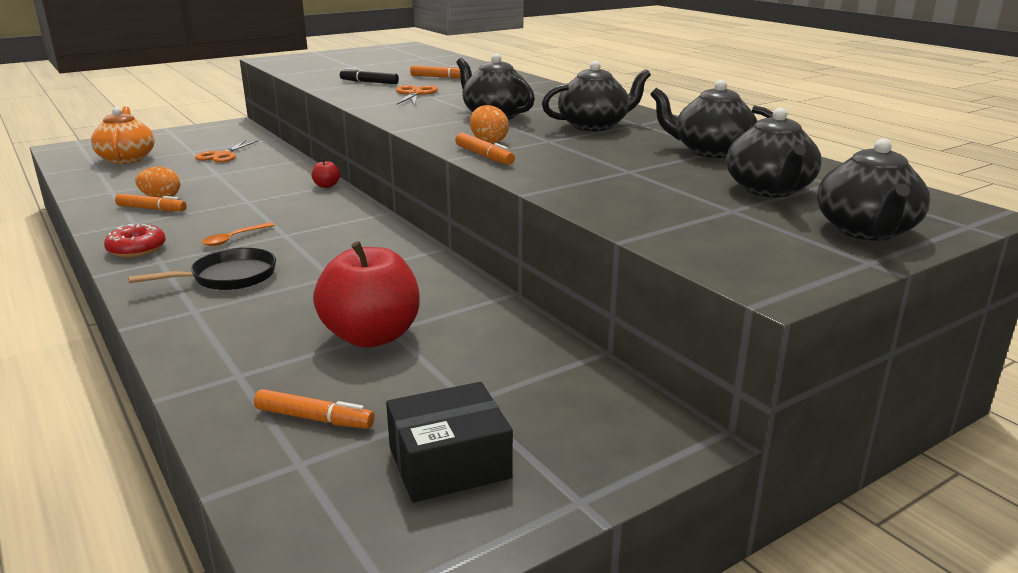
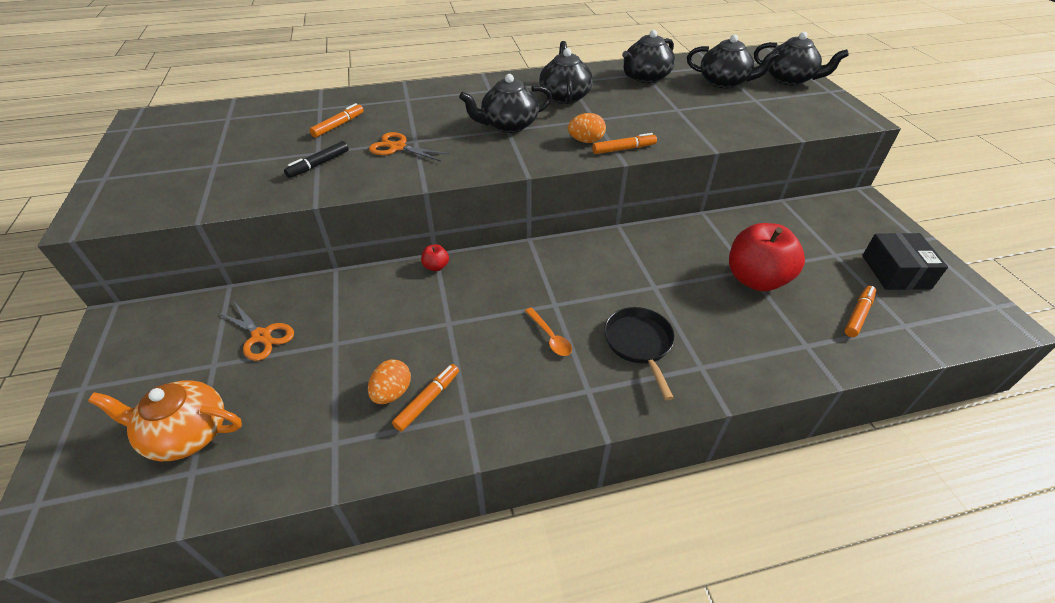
camera: 70 degrees left, 20 degrees up
red donut [104,224,166,257] -> none

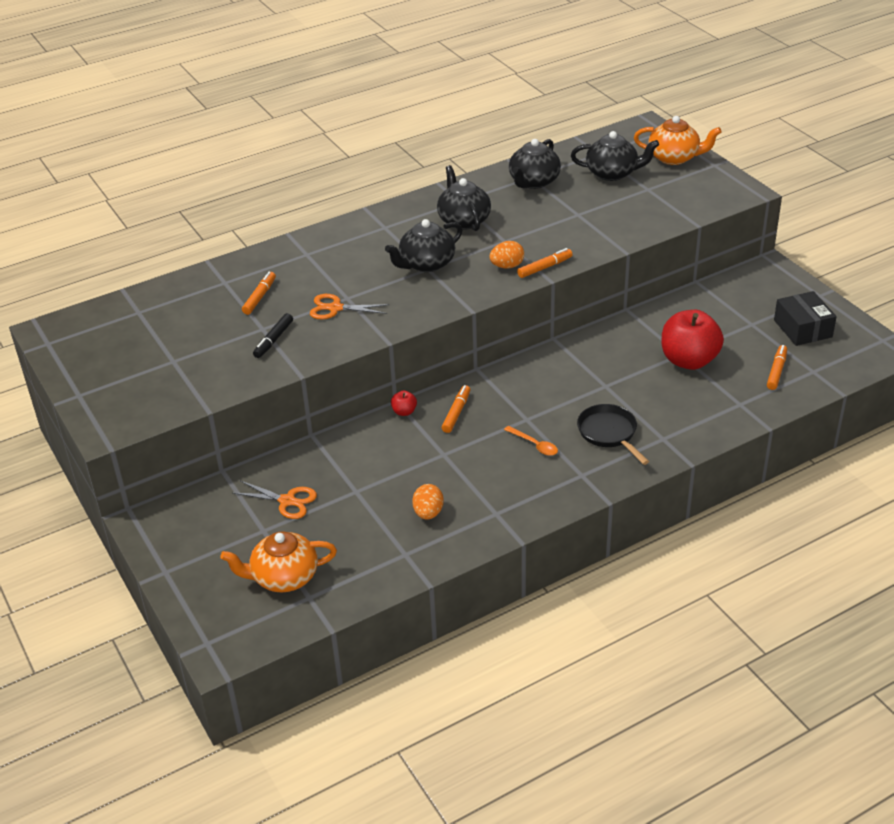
camera: 15 degrees left, 5 degrees down
orange marker [392,364,459,432] -> orange marker moved to [442,385,470,433]
black teapot [754,32,849,85] -> orange teapot [634,116,722,165]

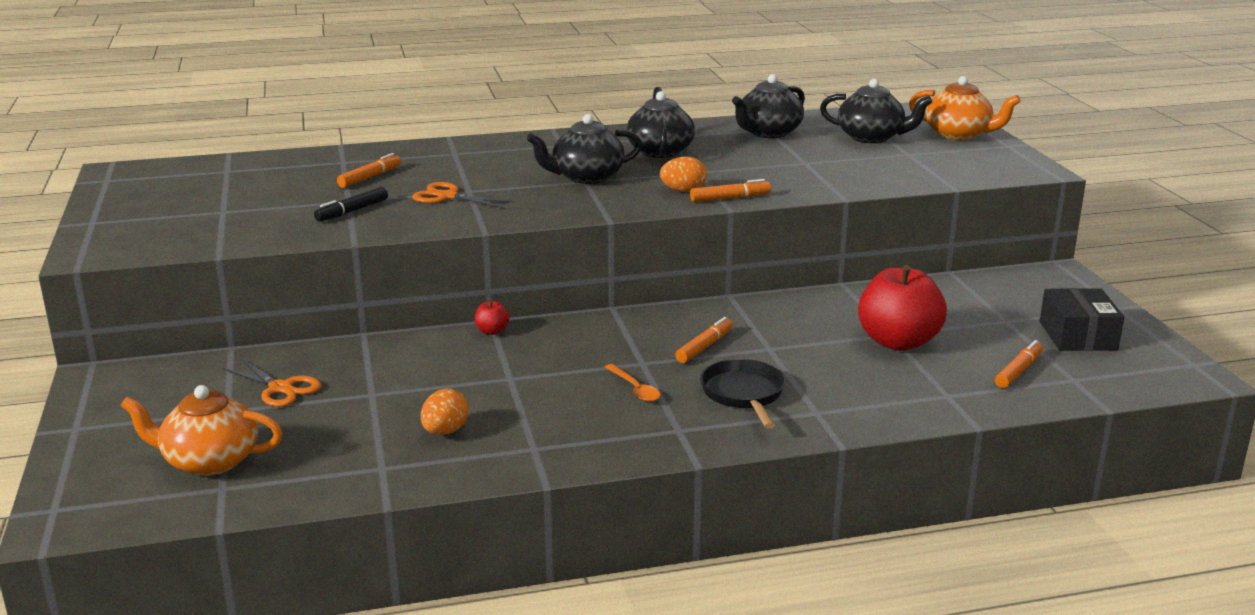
camera: 15 degrees right, 15 degrees down
orange marker [442,385,470,433] -> orange marker moved to [675,317,733,363]

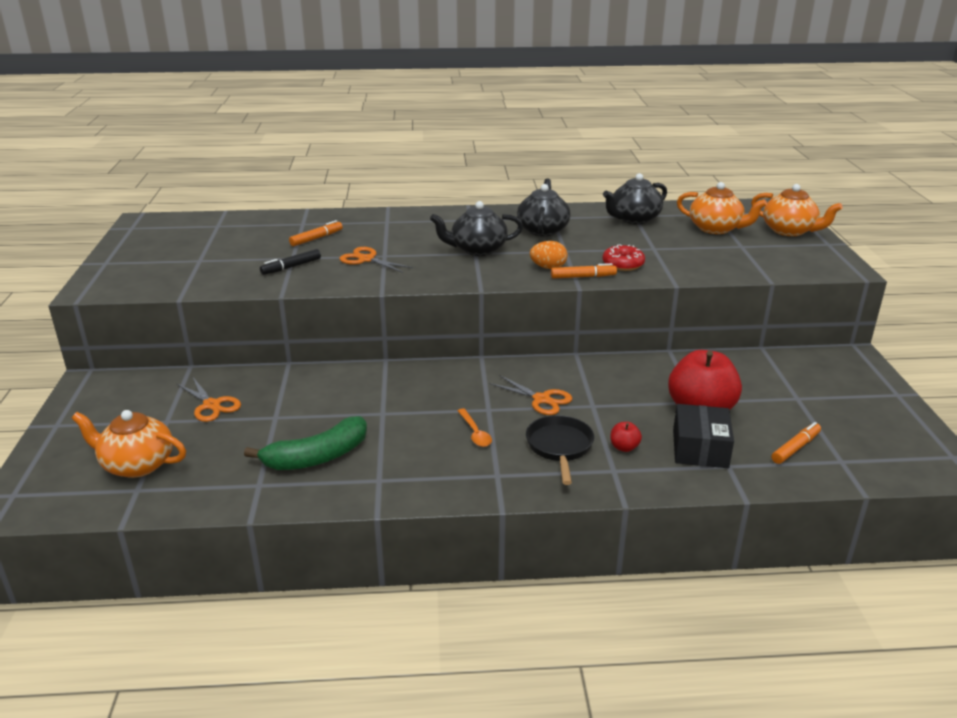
camera: 10 degrees right, 5 degrees up
orange egg [421,389,469,435] -> green banana [244,416,367,470]
red apple [475,300,510,335] -> red apple moved to [611,422,642,452]
orange marker [675,317,733,363] -> orange scissors [489,375,572,415]
black teapot [820,79,932,143] -> orange teapot [677,182,767,234]
black box [1040,288,1124,351] -> black box moved to [673,404,734,468]
none -> red donut [602,244,645,271]

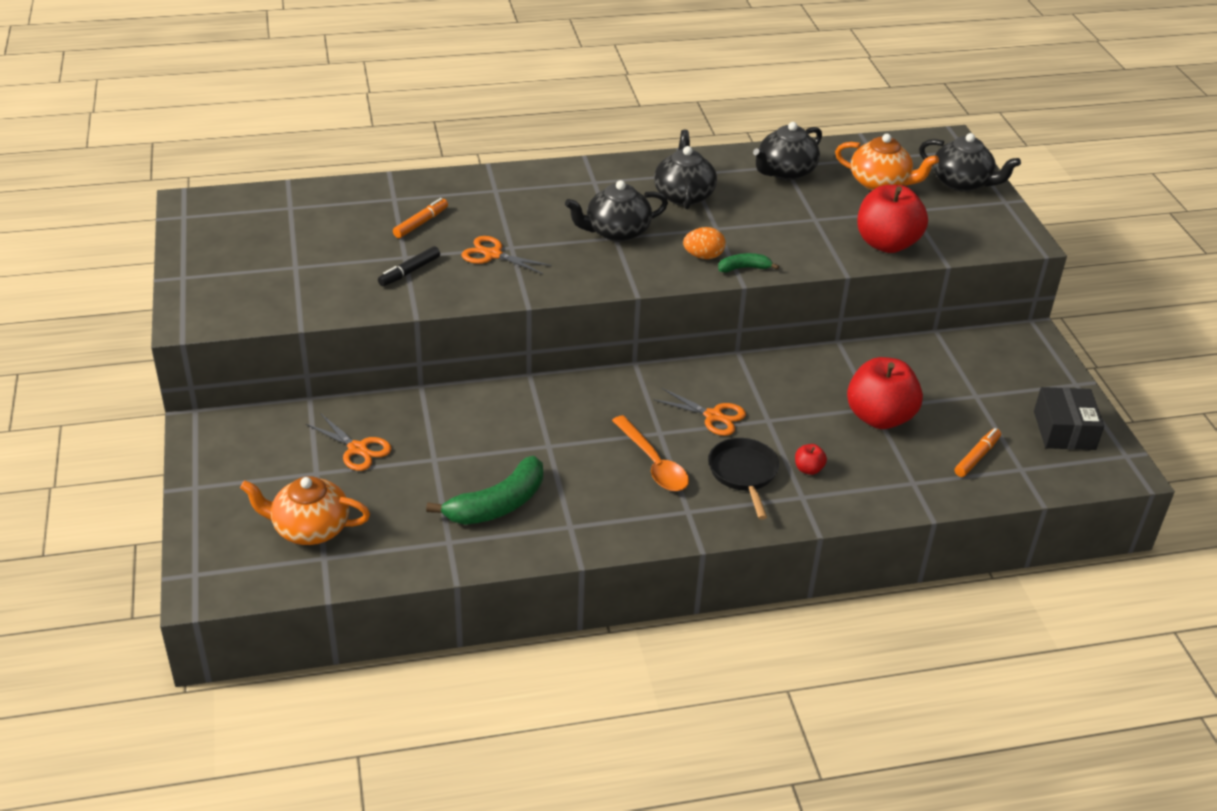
camera: 10 degrees left, 10 degrees up
orange spoon [457,408,492,447] -> orange spoon [612,415,689,491], size x1.66
orange marker [551,263,617,279] -> green banana [718,253,779,273]
red donut [602,244,645,271] -> none
black box [673,404,734,468] -> black box moved to [1034,387,1104,450]
orange teapot [751,184,843,236] -> black teapot [919,133,1021,192]
none -> red apple [857,185,928,253]

